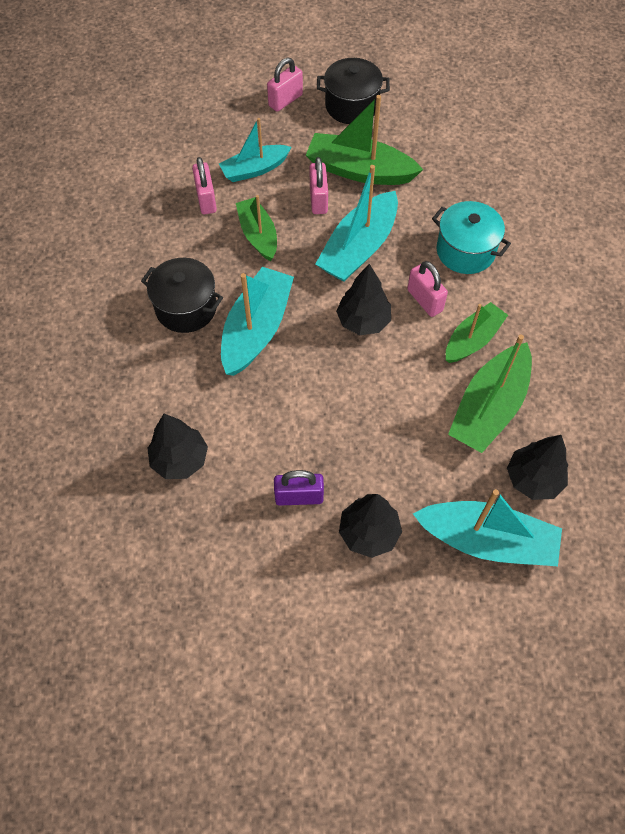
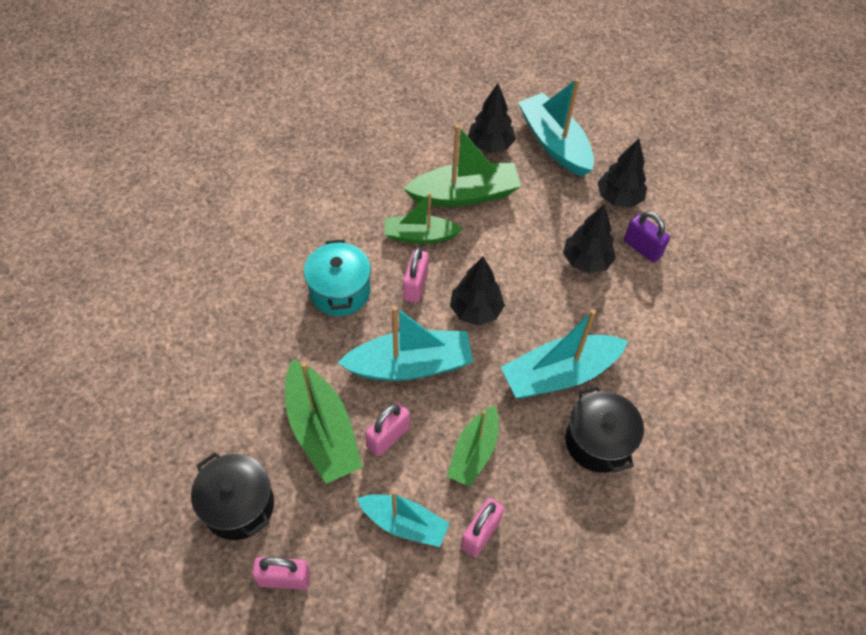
camera: 135 degrees left, 5 degrees down
black tree [147,414,208,479] -> black tree moved to [563,204,616,274]

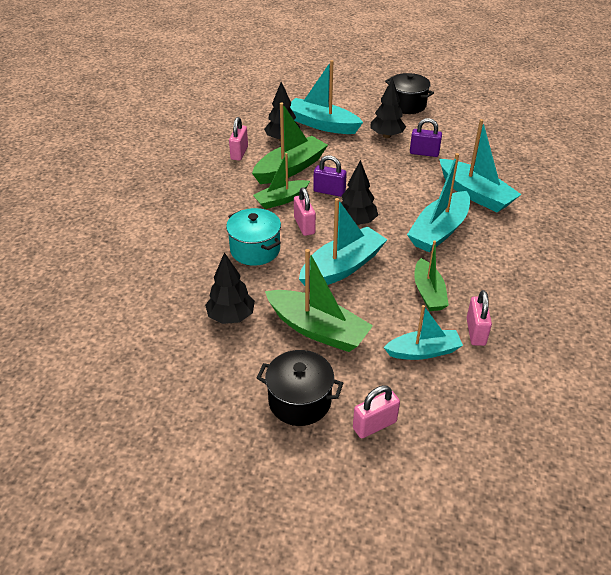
camera: 30 degrees left, 15 degrees down
pink padlock [365,402,410,457] -> pink padlock moved to [229,117,248,161]
black tree [563,204,616,274] -> black tree moved to [205,252,255,324]
black pot [565,386,644,473] -> black pot moved to [385,73,434,114]
none -> purple padlock [313,155,347,197]
none -> turquoise boat [439,119,522,212]

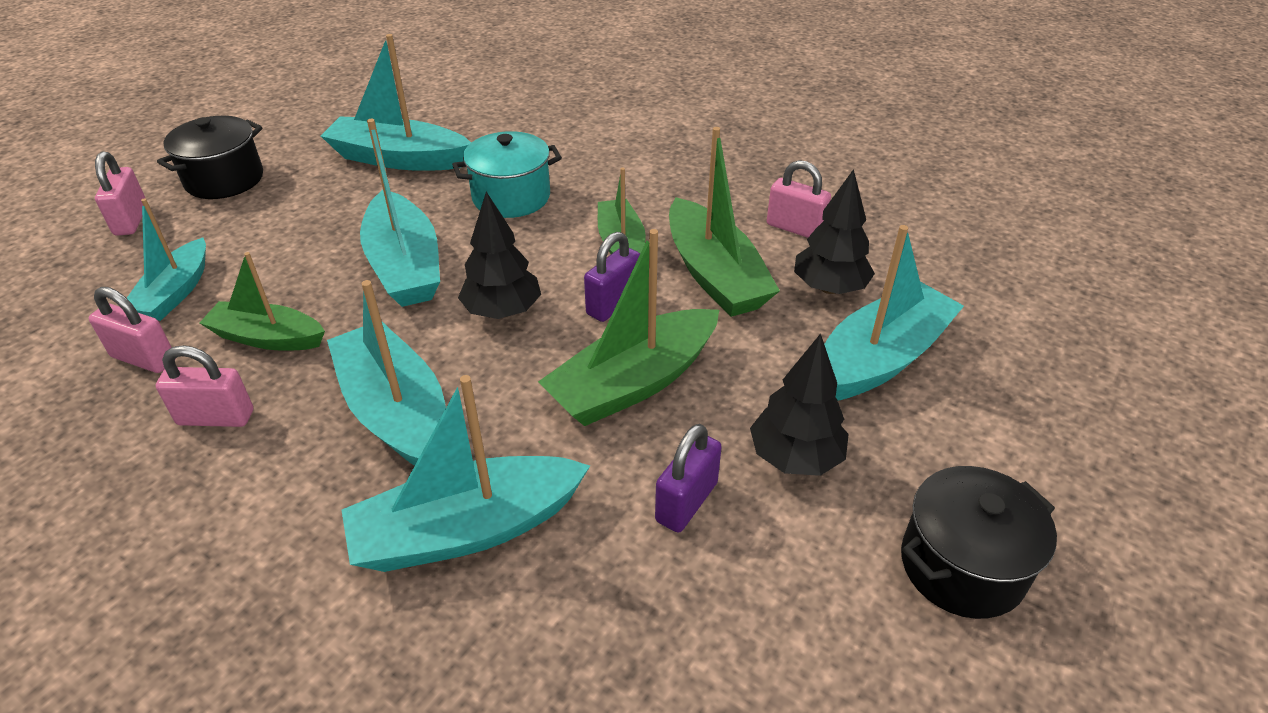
camera: 110 degrees right, 0 degrees up
black tree [205,252,255,324] -> turquoise boat [321,34,471,171]
green boat [265,249,373,352] -> green boat moved to [538,229,719,426]
pink padlock [294,187,316,236] -> pink padlock moved to [155,345,253,427]

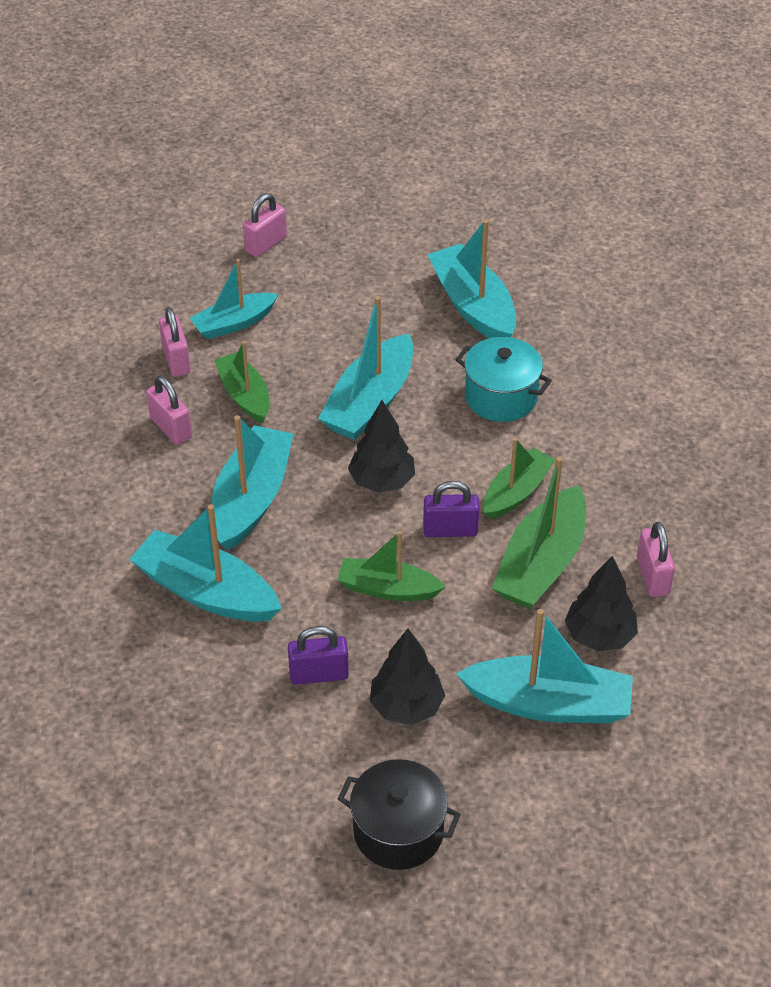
camera: 50 degrees right, 5 degrees up
black pot [157,116,263,199] -> none
green boat [538,229,719,426] -> green boat [337,531,446,601], size x0.65

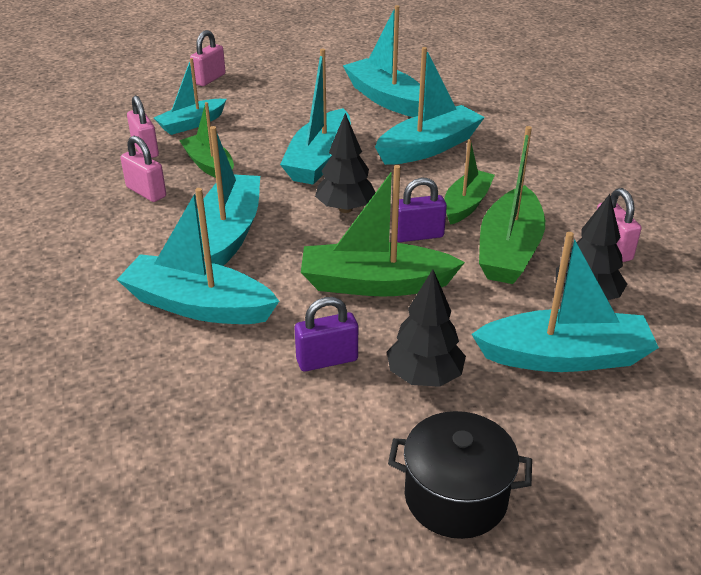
camera: 10 degrees left, 10 degrees down
green boat [337,531,446,601] -> green boat [301,165,465,297], size x1.54
turquoise pot [455,337,552,422] -> turquoise boat [375,47,485,165]

